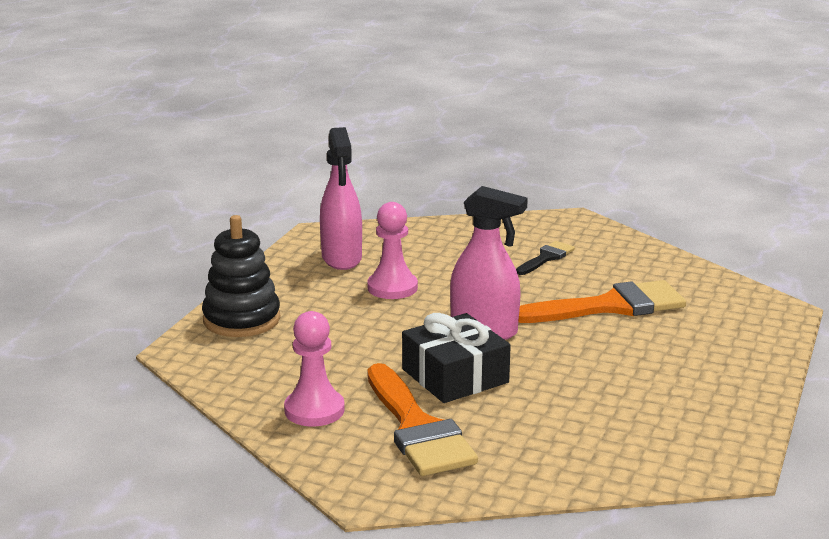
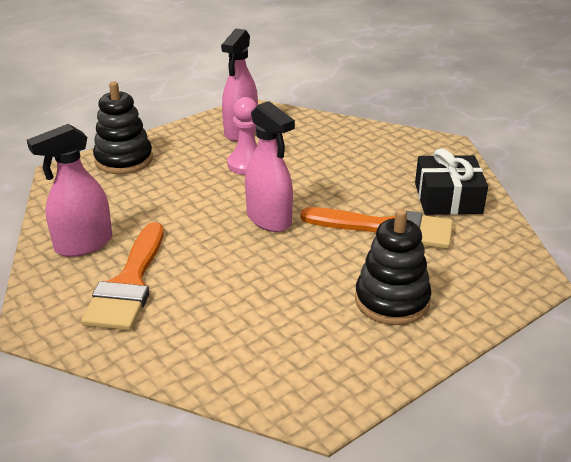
camera: 30 degrees right, 10 degrees up
pink pawn [284,311,345,426] -> pink spray bottle [27,124,112,257]
black gift [402,313,511,403] -> black gift moved to [415,148,488,215]
black brush [516,241,575,275] -> none
none -> black stacking toy [355,209,432,325]

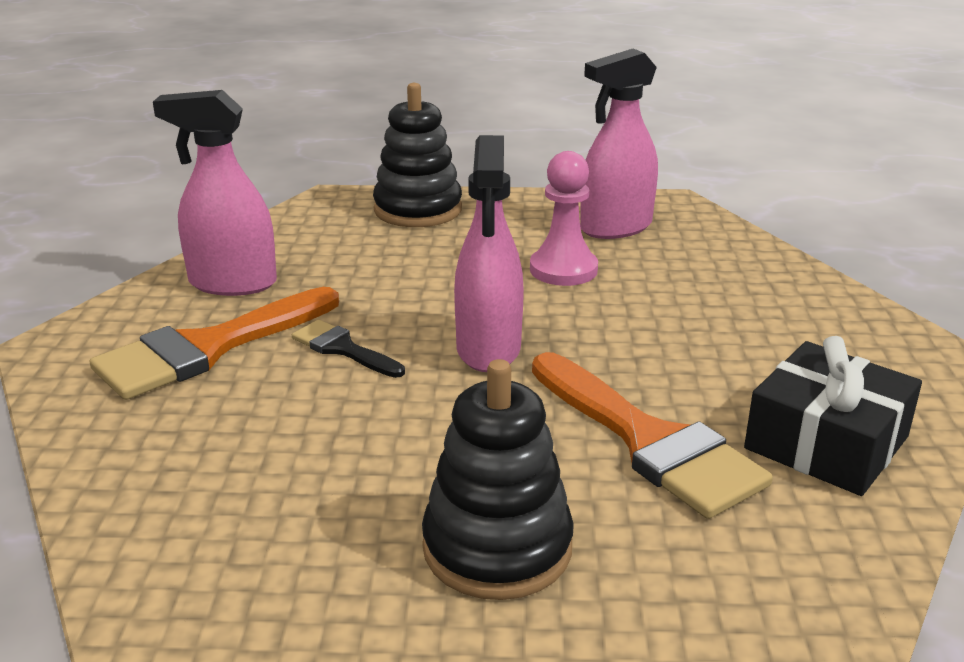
camera: 40 degrees right, 5 degrees down
none -> black brush [292,320,405,378]

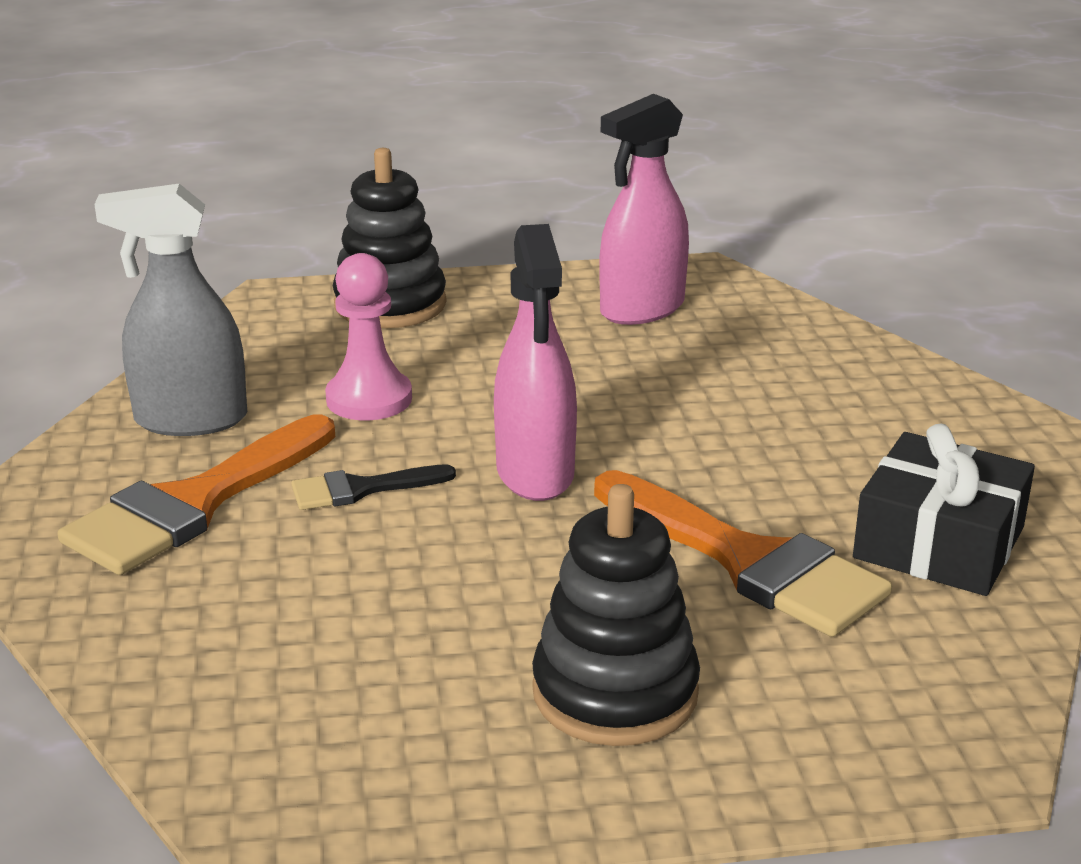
camera: 10 degrees left, 0 degrees up
pink spray bottle [153,90,277,296] -> grey spray bottle [94,184,247,436]
black brush [292,320,405,378] -> black brush turned 45 degrees counterclockwise [291,464,456,510]
pink pawn [530,151,598,286] -> pink pawn moved to [325,253,412,420]

